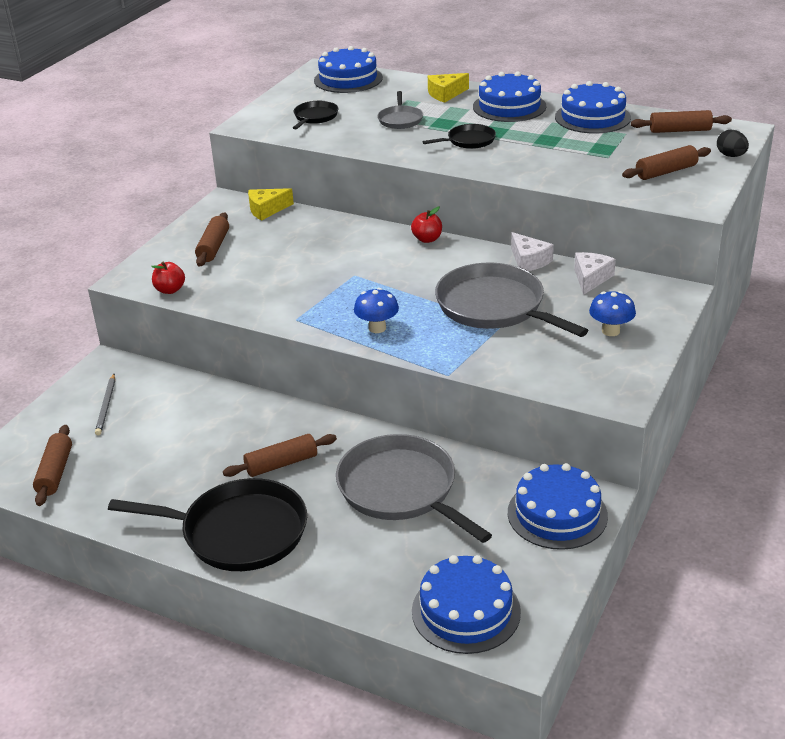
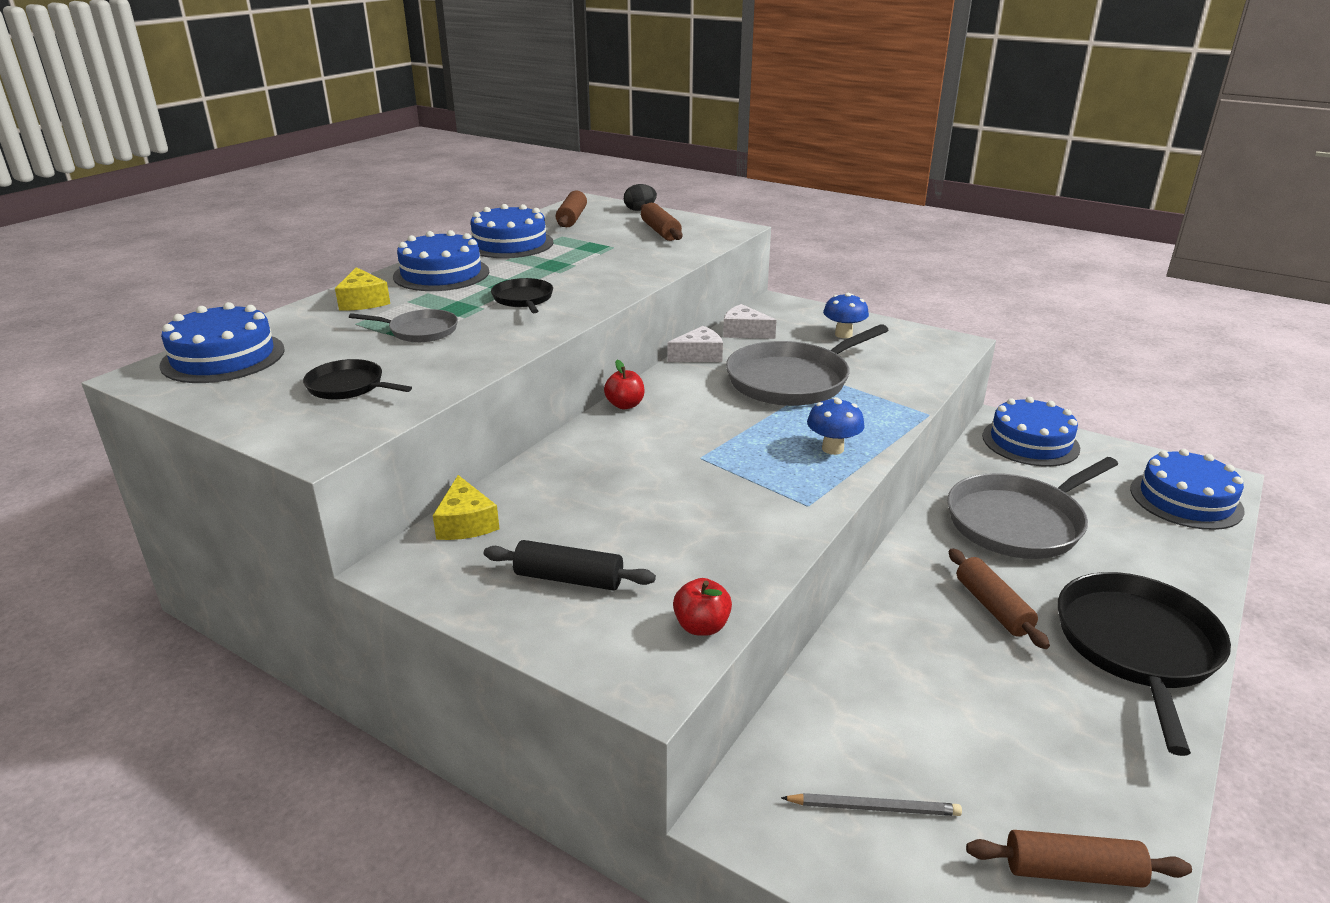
camera: 85 degrees left, 5 degrees down
brown rolling pin [195,213,229,267] -> black rolling pin [484,540,656,590]

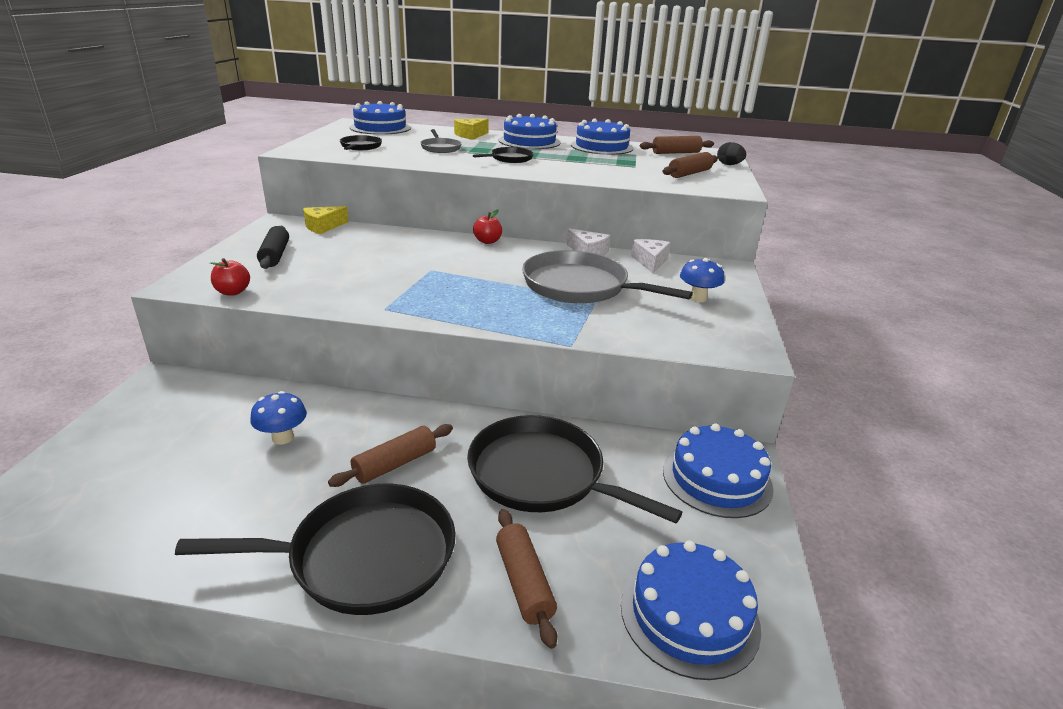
camera: 65 degrees right, 0 degrees up
grey pencil [781,793,962,816] -> none
blue mushroom [807,397,865,455] -> blue mushroom moved to [250,391,307,445]
grey pan [947,457,1118,559] -> black pan [467,415,682,523]
brown rolling pin [966,830,1192,888] -> brown rolling pin moved to [496,509,557,649]

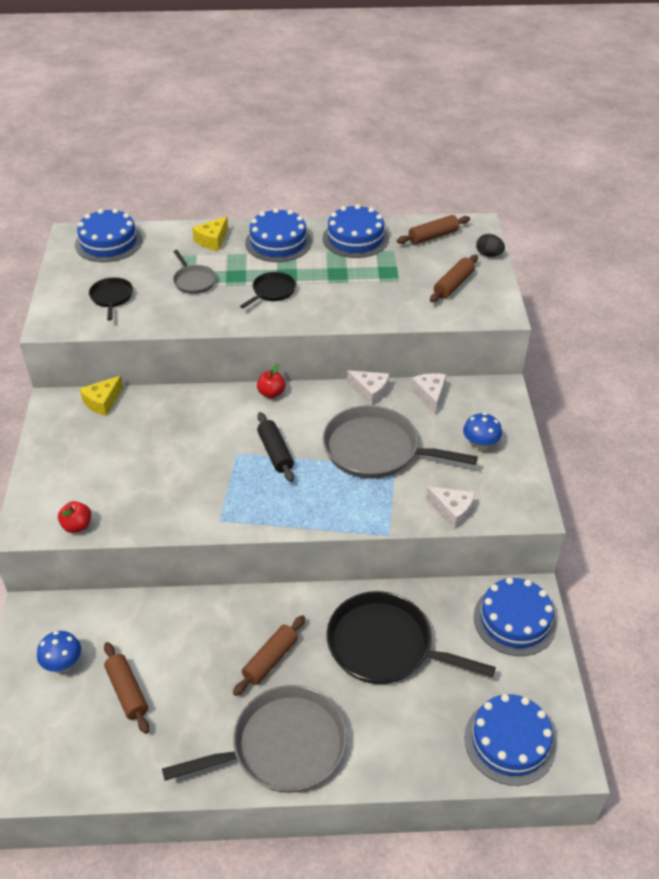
camera: 10 degrees left, 15 degrees up
black pan [175,484,456,615] -> grey pan [162,685,347,793]
blue mushroom [250,391,307,445] -> blue mushroom moved to [37,631,81,672]
black rolling pin [257,226,289,269] -> black rolling pin moved to [257,412,294,482]
brown rolling pin [496,509,557,649] -> brown rolling pin moved to [104,642,149,734]
none -> white cheese [426,487,475,530]

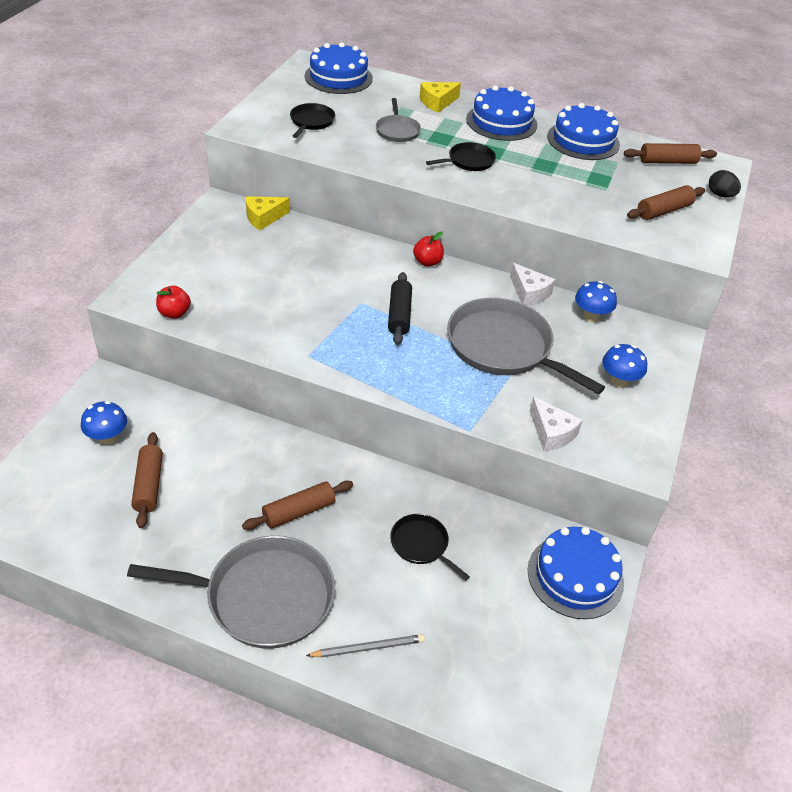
camera: 20 degrees right, 0 degrees up
black pan [326,591,496,684] -> black pan [390,514,470,581], size x0.50
white cheese [411,373,447,414] -> blue mushroom [575,281,617,322]
blue cake [464,694,556,786] -> none
none -> grey pencil [306,634,425,658]

